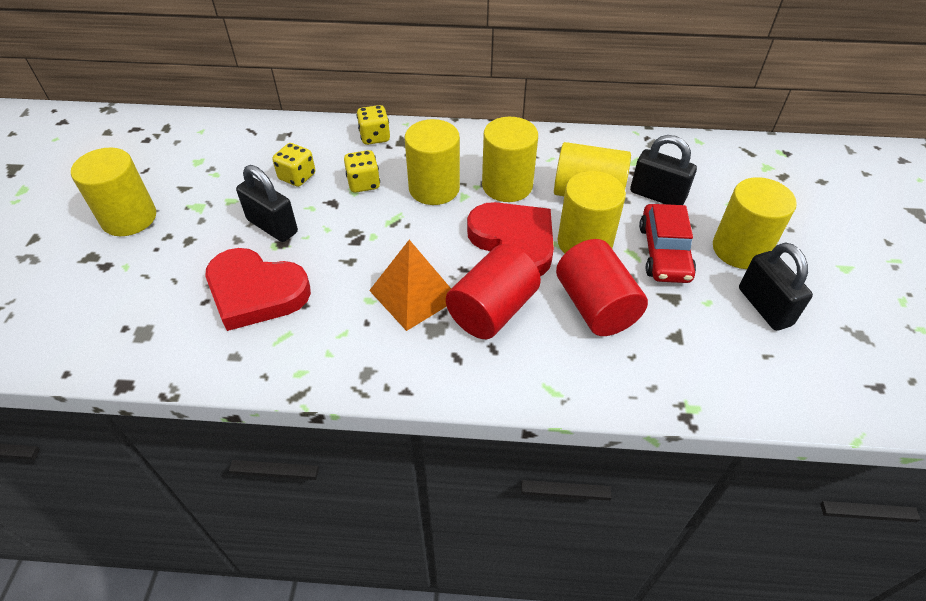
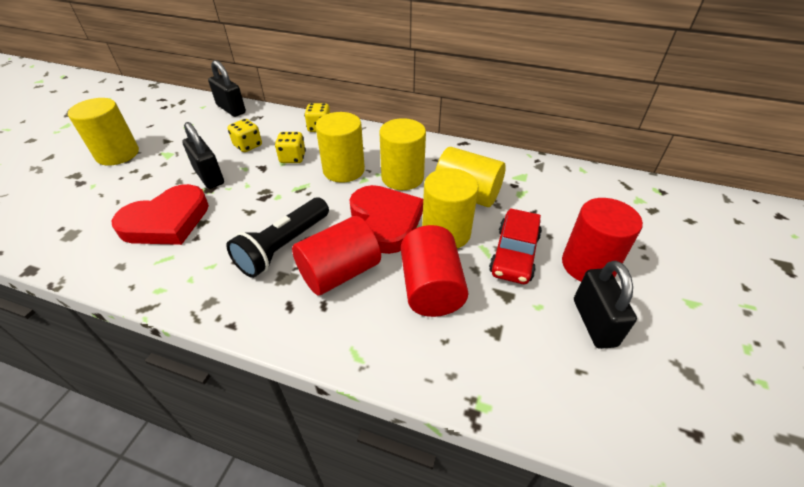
camera: 15 degrees right, 5 degrees down
red heart [206,248,311,331] -> red heart turned 75 degrees counterclockwise [112,184,209,245]
orange pyramid [369,240,451,331] -> black flashlight [226,197,329,278]
black padlock [630,135,697,205] -> black padlock moved to [208,60,246,117]
yellow cylinder [713,177,797,269] -> red cylinder [562,198,643,281]

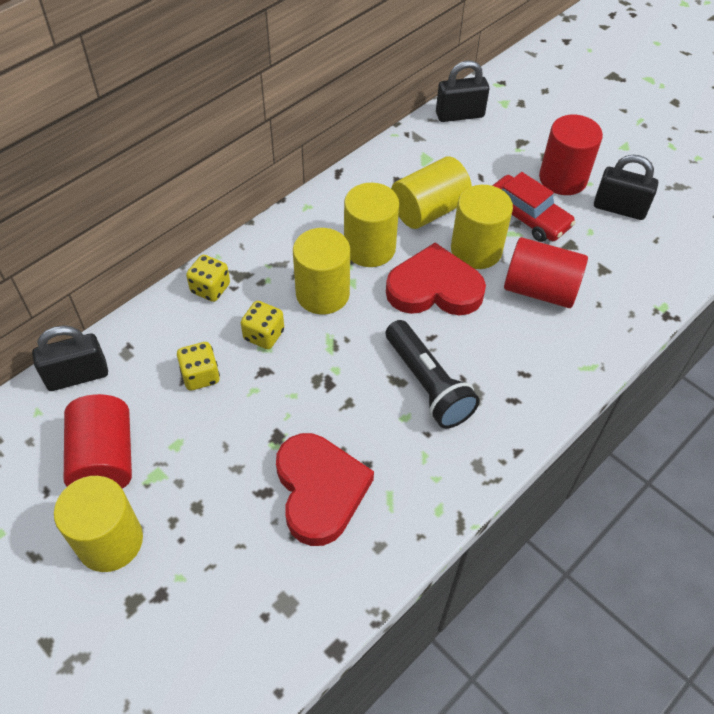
camera: 65 degrees left, 10 degrees up
black padlock [182,122,224,189] -> black padlock moved to [436,60,489,122]
red cylinder [292,216,381,296] -> red cylinder moved to [64,394,132,489]

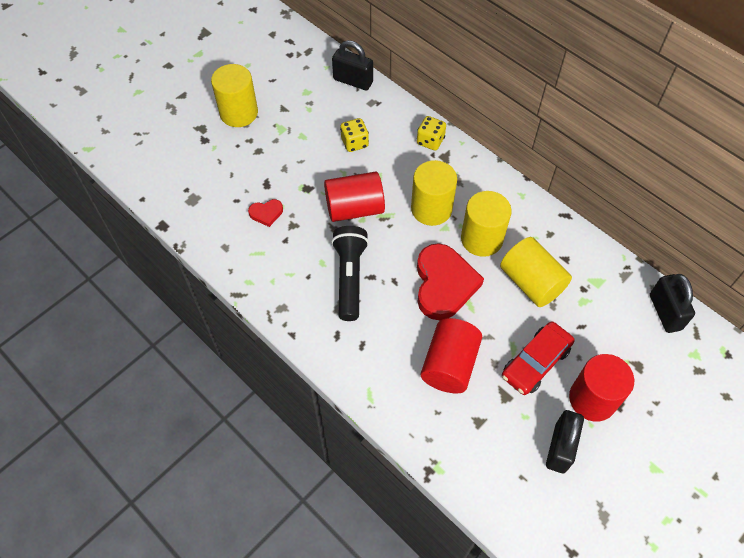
camera: 90 degrees right, 5 degrees up
black padlock [32,326,108,391] -> black padlock turned 45 degrees counterclockwise [332,40,373,90]
red cylinder [64,394,132,489] -> red cylinder moved to [324,172,385,222]
yellow dice [241,301,284,349] -> none
red heart [276,433,374,546] -> red heart [248,199,283,227], size x0.46
black flashlight [386,320,480,429] -> black flashlight turned 120 degrees clockwise [331,226,369,321]
yellow cylinder [451,185,513,269] -> none

